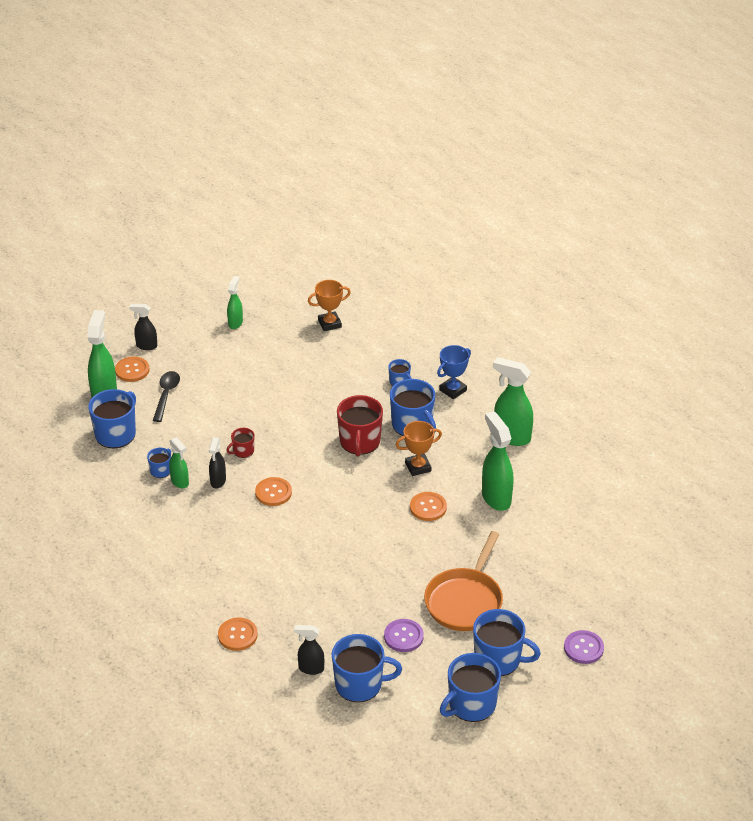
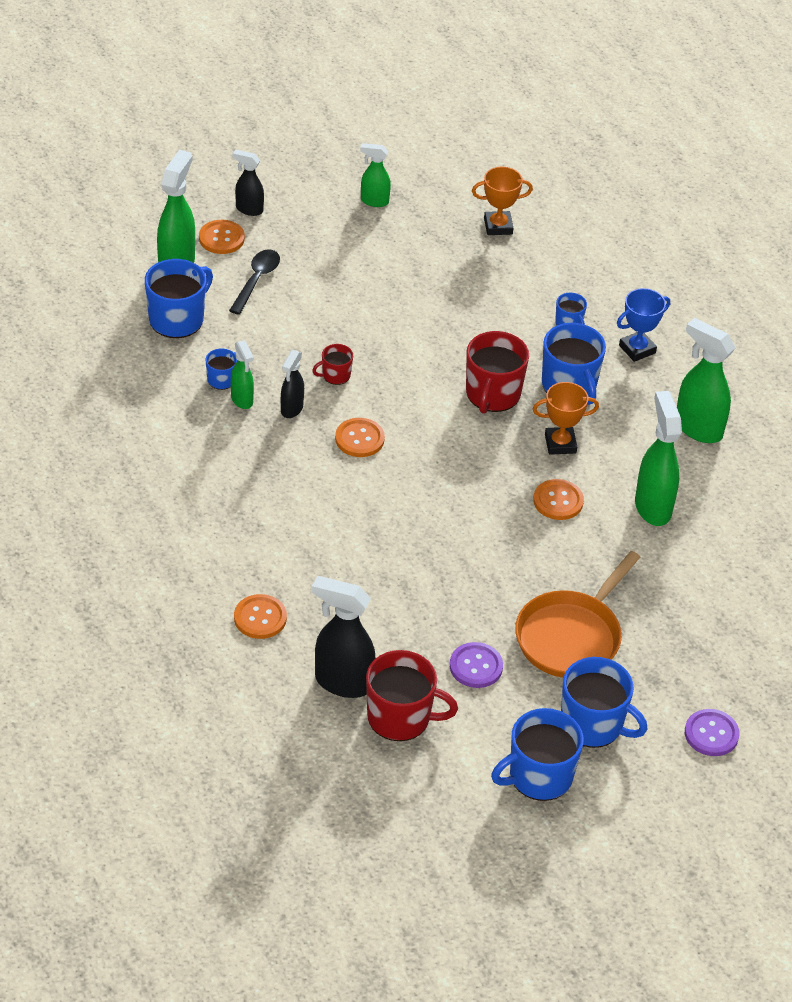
camera: 10 degrees right, 5 degrees up
green spray bottle [227,276,243,329] -> green spray bottle turned 105 degrees counterclockwise [360,143,391,207]
black spray bottle [294,625,324,675] -> black spray bottle [312,576,375,698], size x1.73
blue mug [331,634,402,702] -> red mug [366,650,458,741]

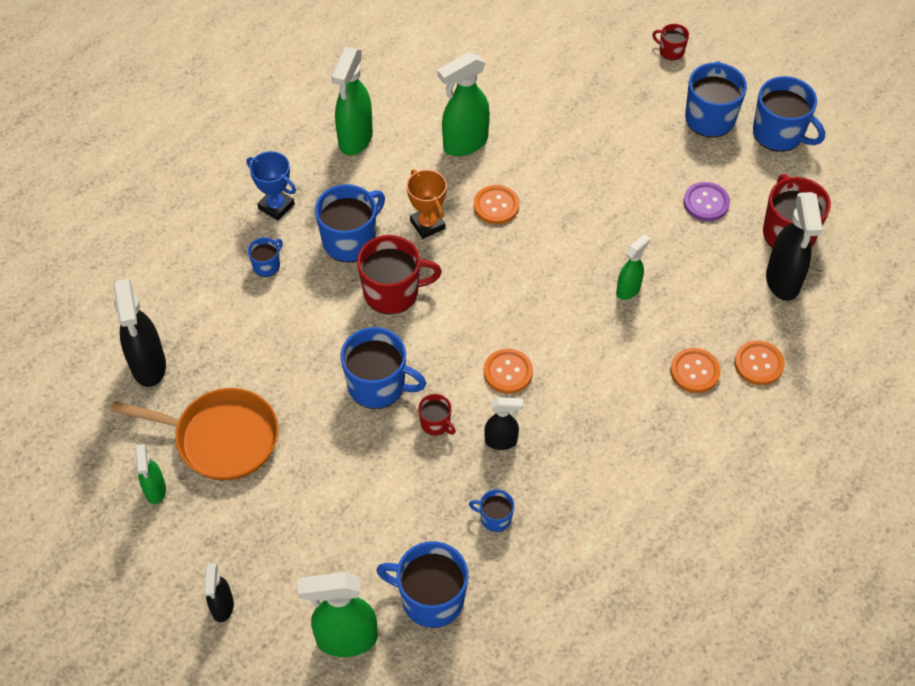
camera: 110 degrees left, 10 degrees up
orange button [199,220,245,254] -> orange button moved to [670,348,721,393]
black spoon [229,249,280,315] -> none
green spray bottle [231,340,254,409] -> green spray bottle moved to [616,234,650,300]
orange trophy [472,167,533,235] -> black spray bottle [113,278,166,387]
orange pan [515,551,640,678] -> orange pan moved to [111,388,279,481]
purple button [685,709,739,756] -> red mug [652,24,689,61]
none -> blue mug [340,327,427,409]

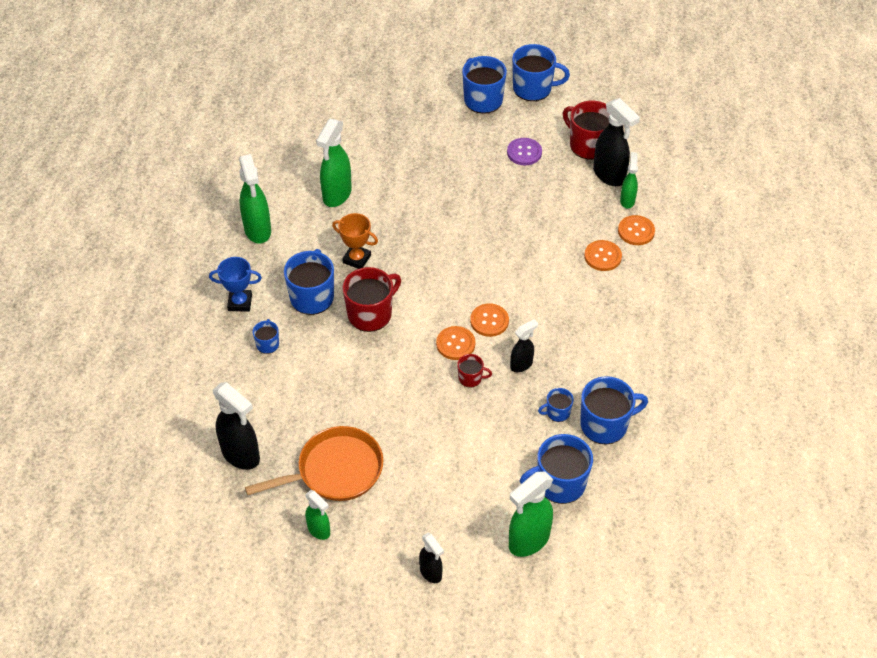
camera: 35 degrees left, 5 degrees down
blue mug [340,327,427,409] -> blue mug moved to [580,376,648,444]
orange button [474,185,519,224] -> orange button moved to [436,326,475,360]
green spray bottle [616,234,650,300] -> green spray bottle moved to [620,152,638,209]
red mug [652,24,689,61] -> none

